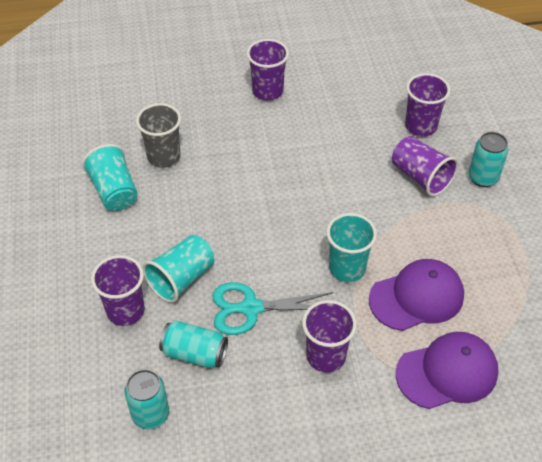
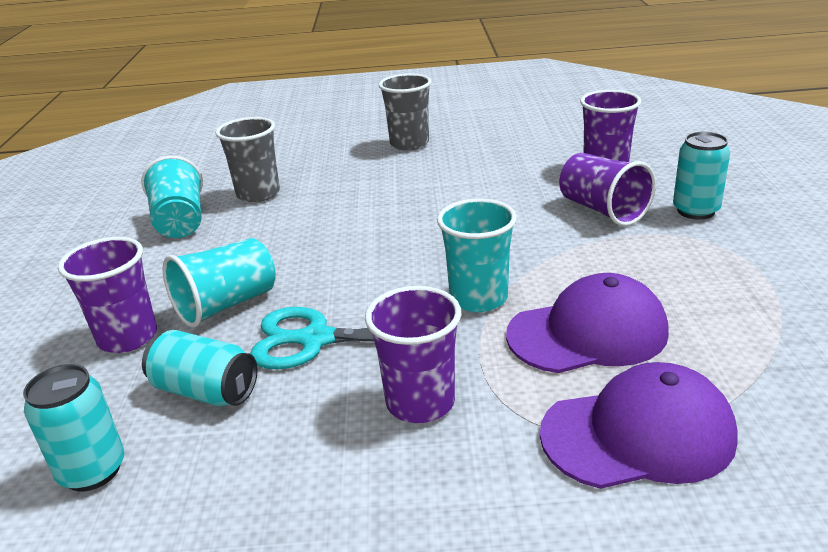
camera: 10 degrees right, 20 degrees down
purple cup [247,39,289,101] -> grey cup [379,74,431,150]

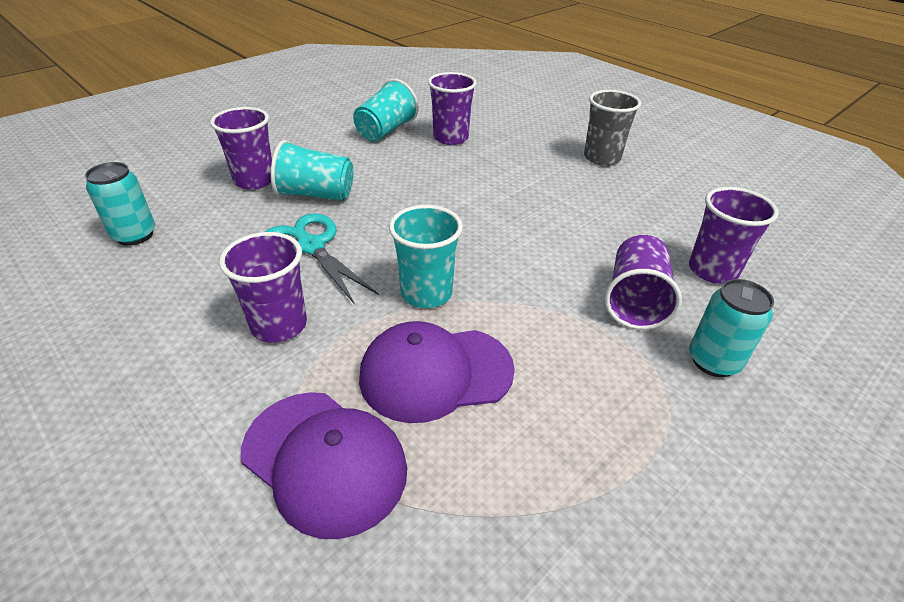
camera: 45 degrees right, 10 degrees up
turquoise can [142,330,258,407] -> none
grey cup [215,117,280,202] -> purple cup [428,72,477,145]
purple cap [506,273,669,373] -> purple cap turned 135 degrees clockwise [359,321,515,423]

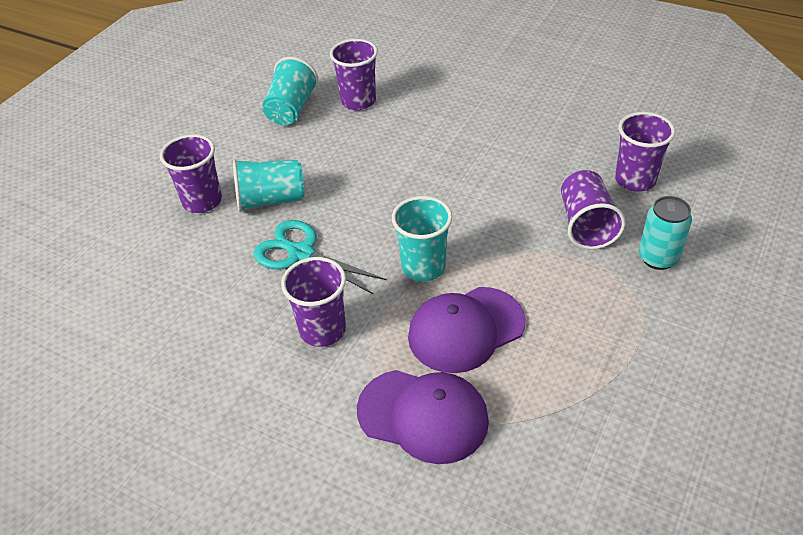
camera: 15 degrees left, 5 degrees up
turquoise can [85,162,155,246] -> none
grey cup [584,90,641,166] -> none

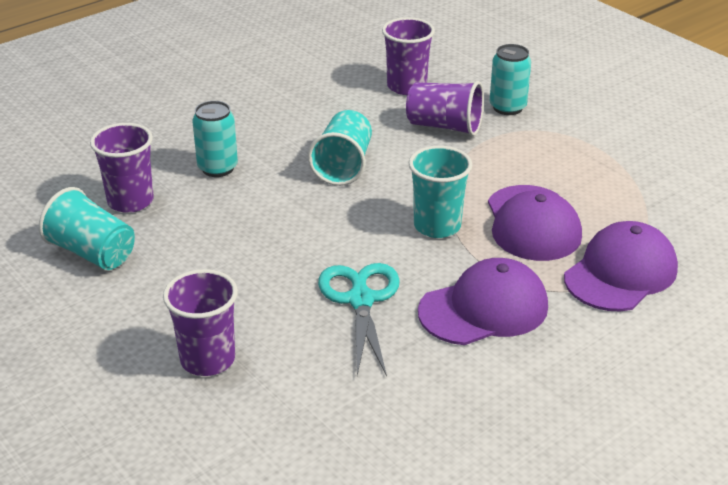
camera: 70 degrees left, 10 degrees down
turquoise cup [233,159,304,212] -> turquoise cup moved to [308,110,372,186]
turquoise scissors [253,220,387,295] -> turquoise scissors turned 120 degrees clockwise [318,263,400,376]
purple cup [281,257,346,347] -> purple cap [418,258,548,345]
none -> turquoise can [192,101,238,177]

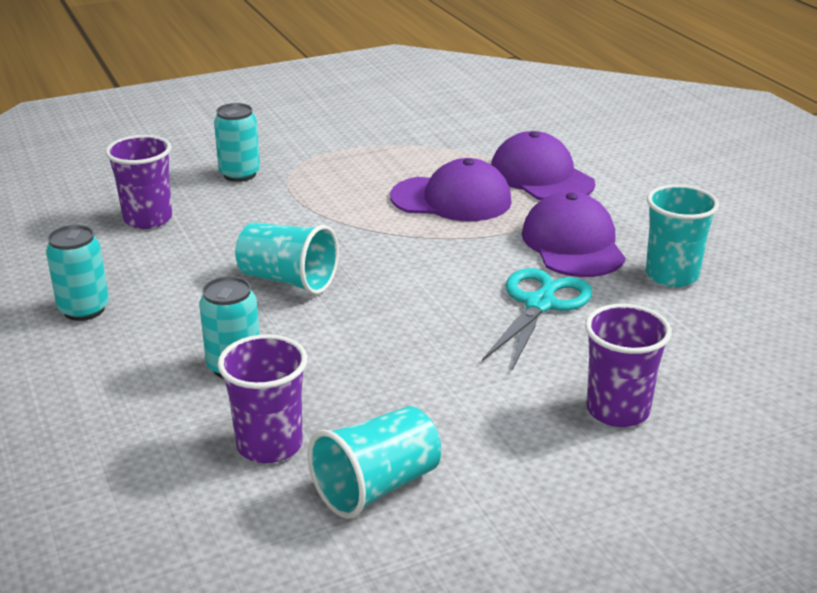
camera: 75 degrees left, 5 degrees down
turquoise scissors [318,263,400,376] -> turquoise scissors turned 105 degrees clockwise [482,268,593,370]
purple cup [406,81,484,136] -> none
turquoise cup [409,146,472,238] -> turquoise cup moved to [646,184,719,287]
none -> turquoise can [46,225,109,321]

